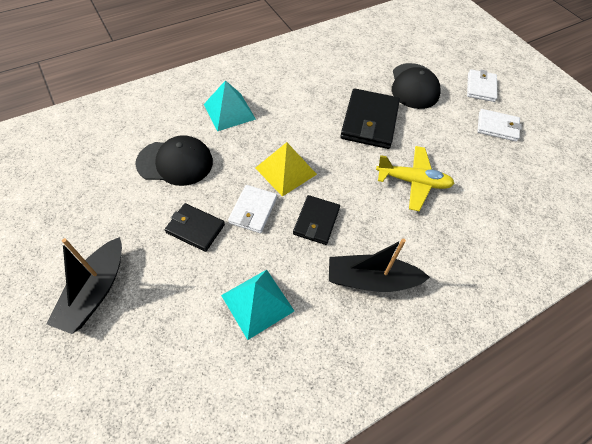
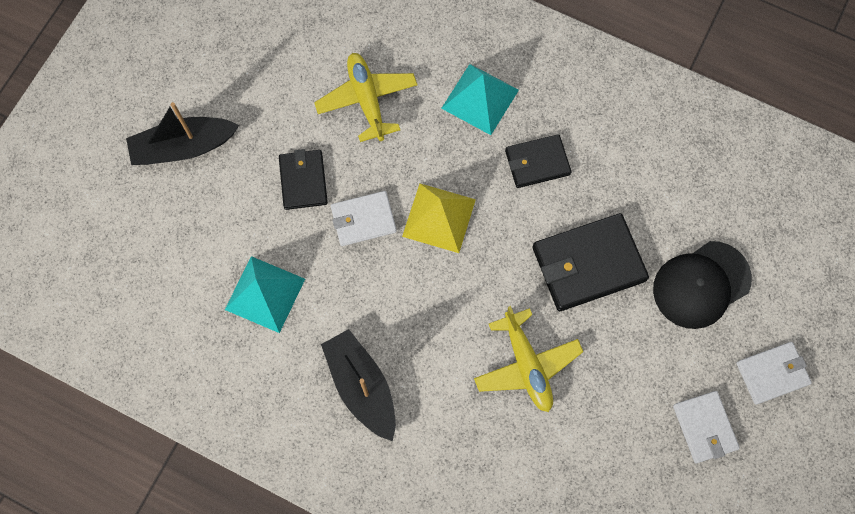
camera: 60 degrees right, 15 degrees up
black cap [135,135,213,186] -> yellow plane [314,53,418,142]
black wallet [293,195,340,245] -> black wallet moved to [505,134,572,188]

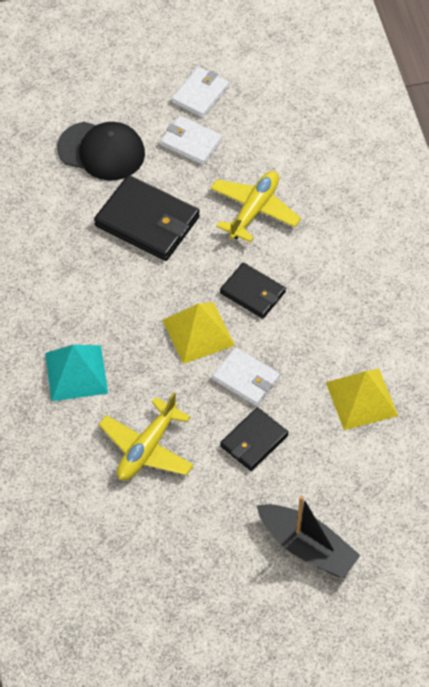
camera: 130 degrees left, 15 degrees down
turquoise pyramid [225,256,305,333] -> yellow pyramid [326,369,398,430]
black boat [321,329,396,441] -> none
black wallet [505,134,572,188] -> black wallet moved to [220,263,286,319]
white wallet [736,342,812,405] -> white wallet moved to [160,116,222,165]

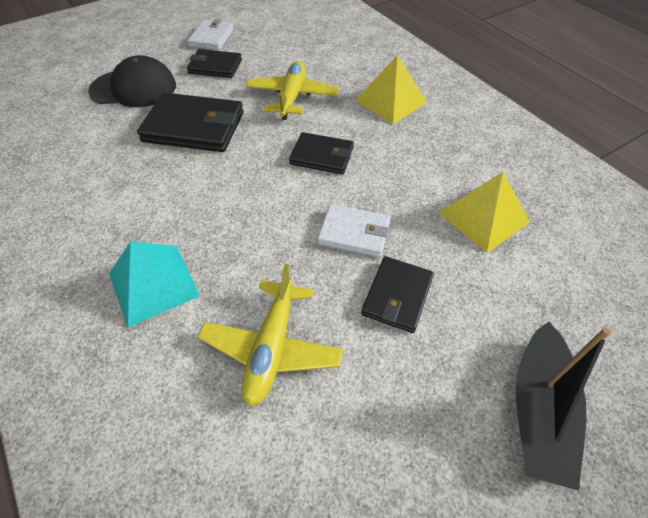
camera: 20 degrees left, 5 degrees down
white wallet [160,116,222,165] -> black wallet [187,49,242,78]
yellow pyramid [162,302,235,364] -> yellow pyramid moved to [355,55,427,124]
black boat [257,495,361,578] -> black boat turned 90 degrees clockwise [516,322,611,491]

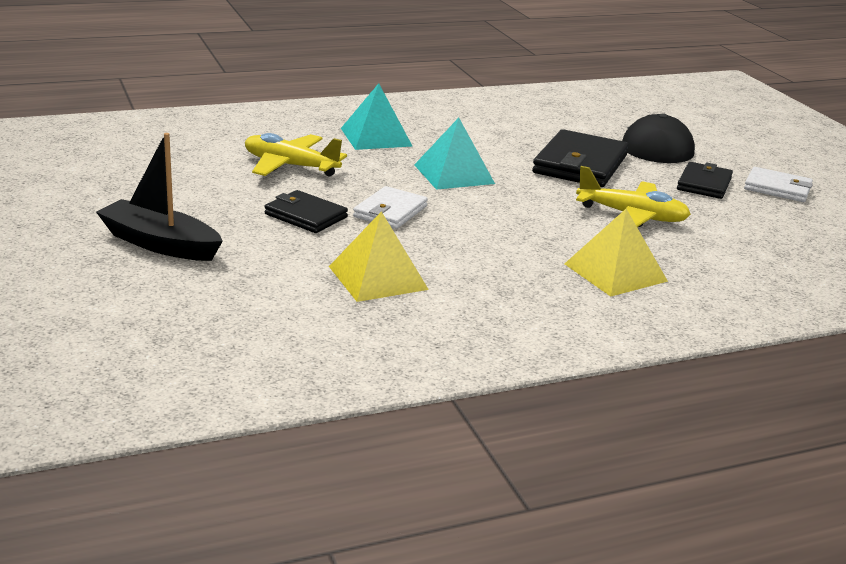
camera: 100 degrees right, 25 degrees down
black wallet [289,132,354,174] -> none
none -> turquoise pyramid [414,118,495,190]

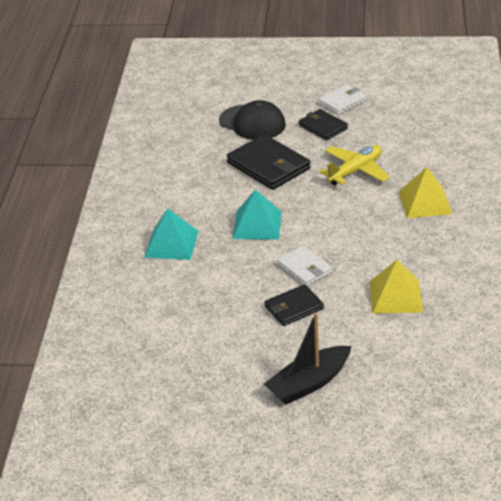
camera: 60 degrees left, 10 degrees up
yellow plane [245,133,347,177] -> none

